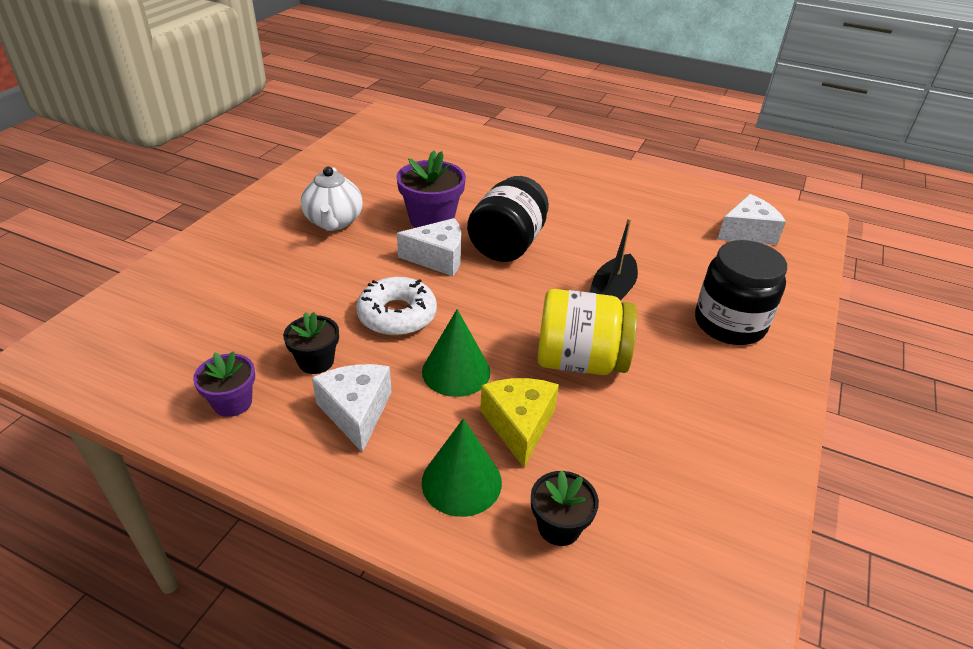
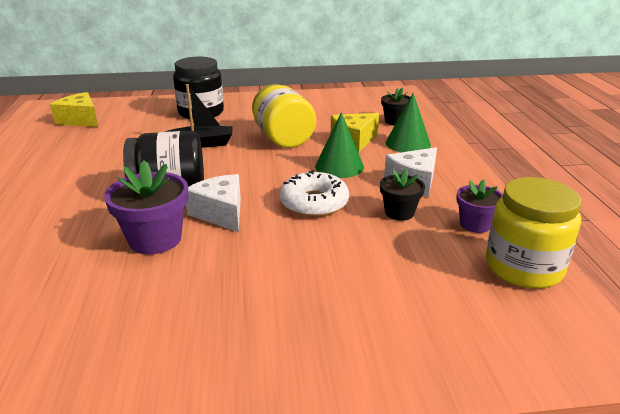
camera: 120 degrees left, 10 degrees down
white teapot [301,167,363,231] -> none
white cheese [717,194,786,245] -> yellow cheese [50,92,98,127]
none -> yellow jar [486,177,581,289]

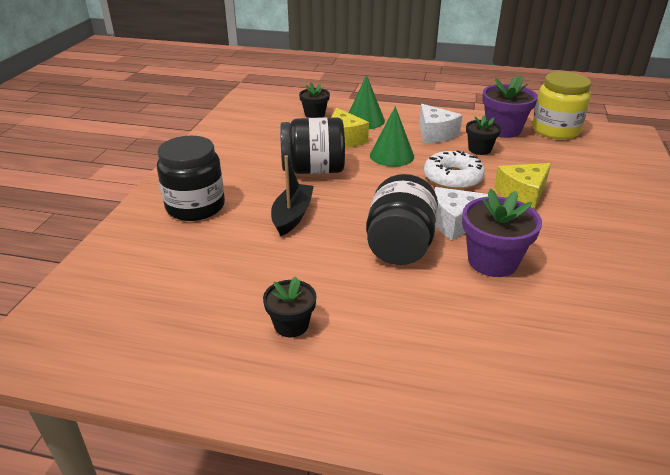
camera: 70 degrees left, 5 degrees up
yellow cheese [50,92,98,127] -> yellow cheese moved to [494,163,551,210]
yellow jar [252,84,316,148] -> black jar [280,117,345,174]
purple flower pot [456,179,503,233] -> purple flower pot [482,76,538,138], size x1.63
none -> black flower pot [263,276,317,337]

